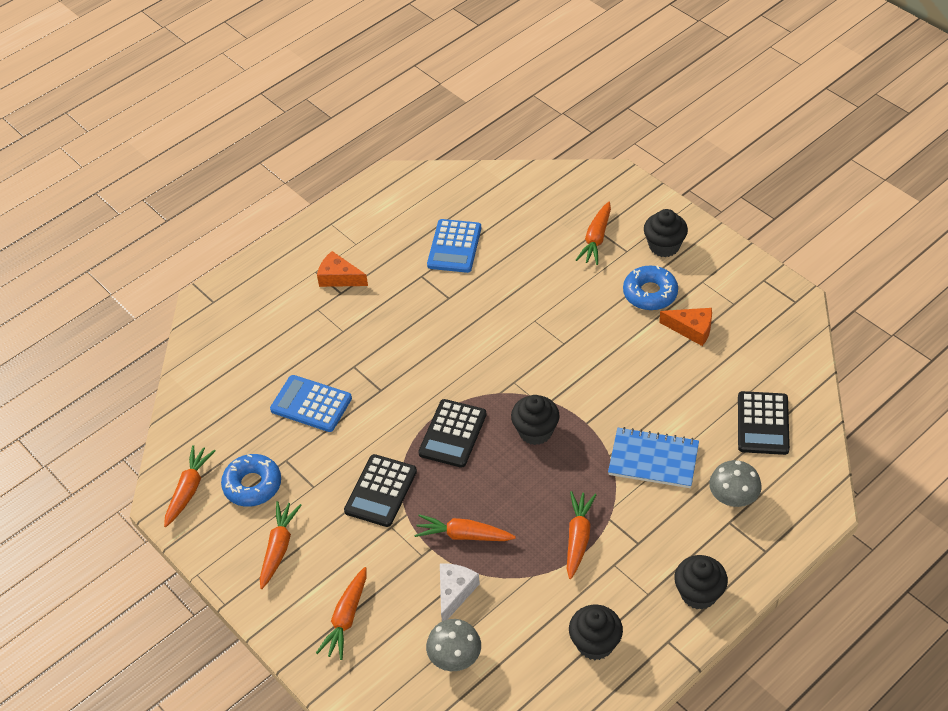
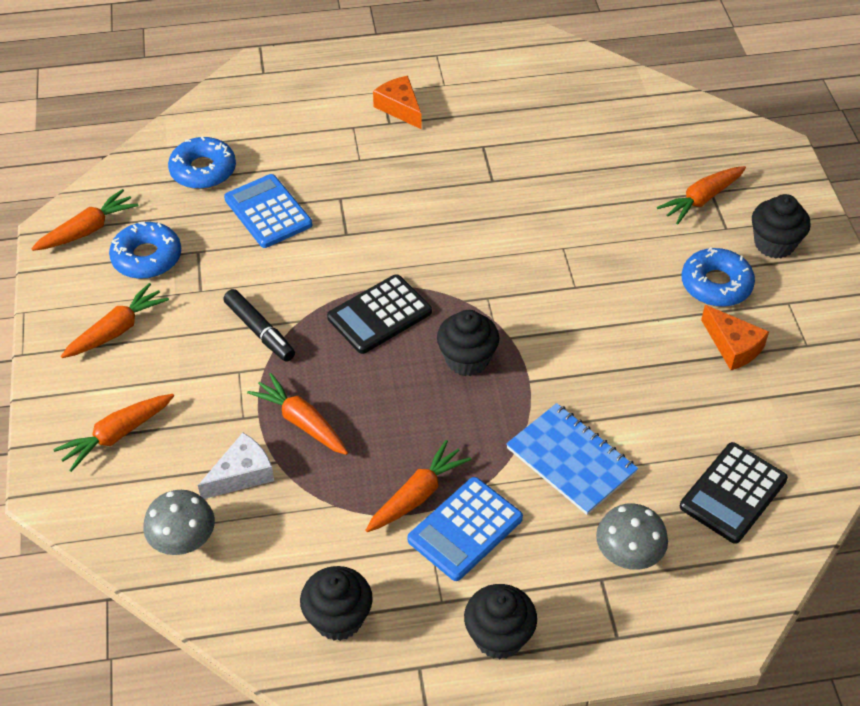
camera: 30 degrees right, 0 degrees up
black calculator [344,454,417,527] -> black marker [223,289,295,362]
blue calculator [427,219,481,273] -> blue calculator moved to [407,477,523,581]
none -> blue donut [168,136,236,189]

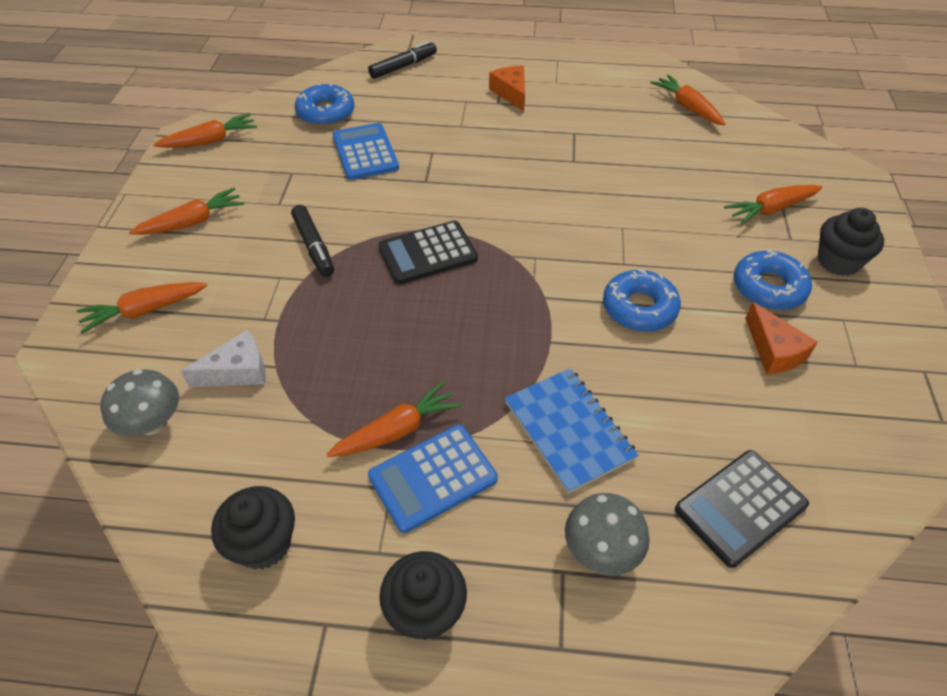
camera: 15 degrees right, 0 degrees up
blue donut [109,222,181,279] -> blue donut moved to [603,269,681,332]
orange carrot [247,373,348,455] -> orange carrot moved to [650,75,725,125]
black cupcake [437,310,499,376] -> none
none -> black marker [368,41,437,79]

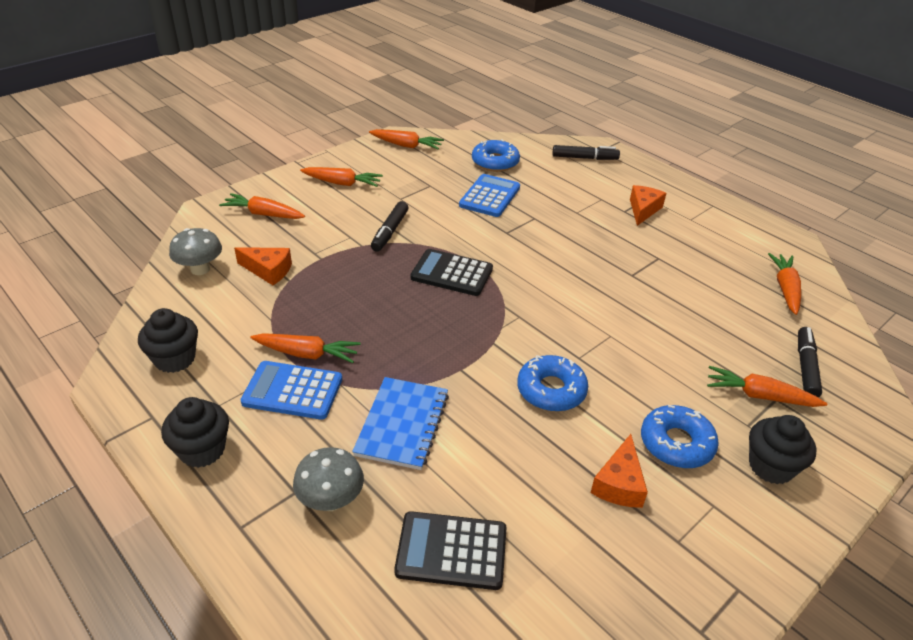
camera: 40 degrees right, 10 degrees down
white cheese [181,330,266,387] -> orange cheese [234,247,292,285]
none -> black marker [798,327,822,397]

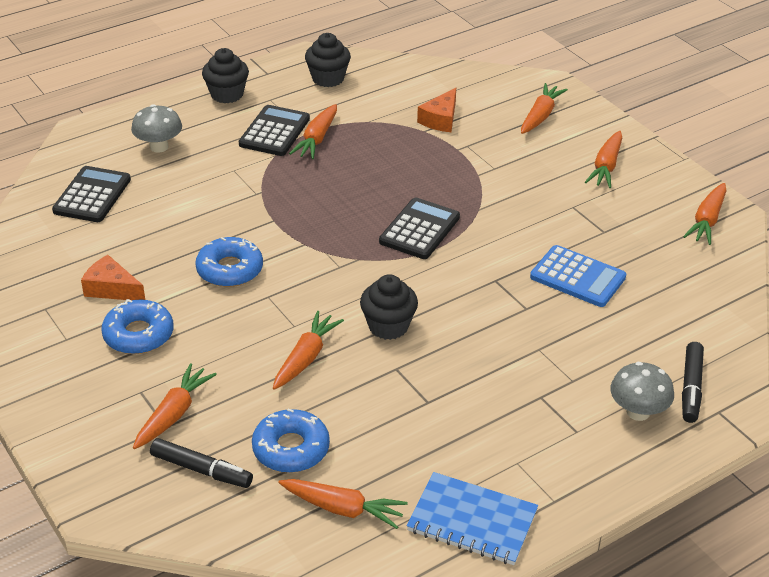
camera: 100 degrees right, 0 degrees up
grey mushroom [169,228,222,275] -> grey mushroom moved to [610,362,674,421]
blue calculator [241,361,342,420] -> black calculator [239,105,310,156]
blue notebook [352,377,449,470] -> blue notebook moved to [407,472,538,565]
black marker [371,201,408,252] -> none
blue donut [472,139,520,172] -> blue donut moved to [252,408,330,473]
orange cheese [630,185,666,226] -> none
black cupcake [749,415,817,484] -> black cupcake moved to [360,274,418,340]
none -> orange carrot [273,311,344,390]

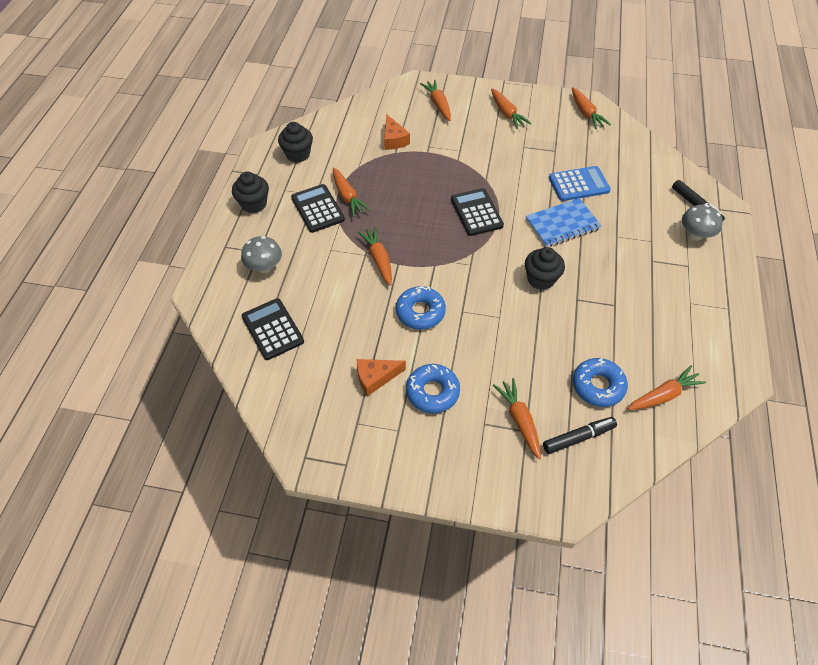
camera: 45 degrees left, 15 degrees up
orange carrot [273,311,344,390] -> orange carrot moved to [358,226,392,286]
blue notebook [407,472,538,565] -> blue notebook moved to [526,198,602,247]

